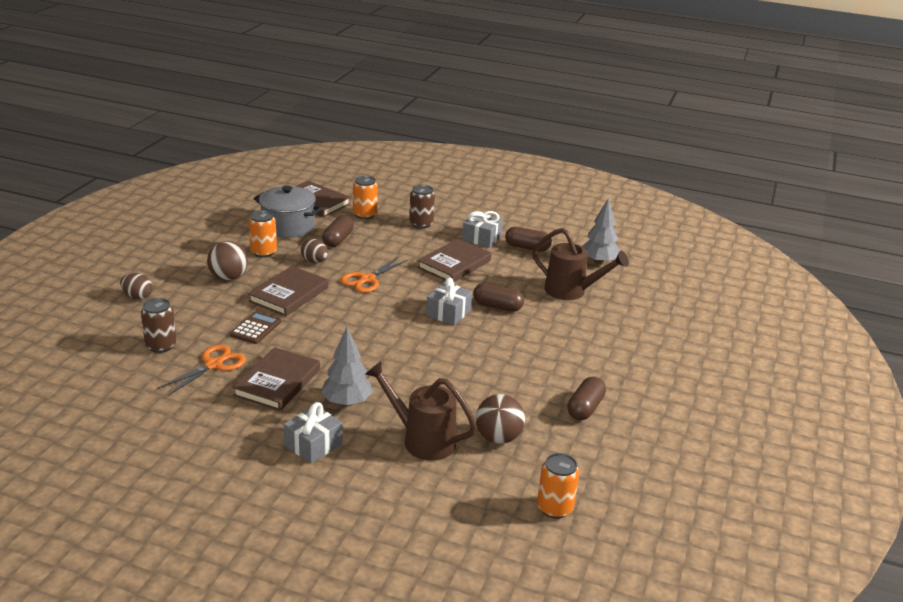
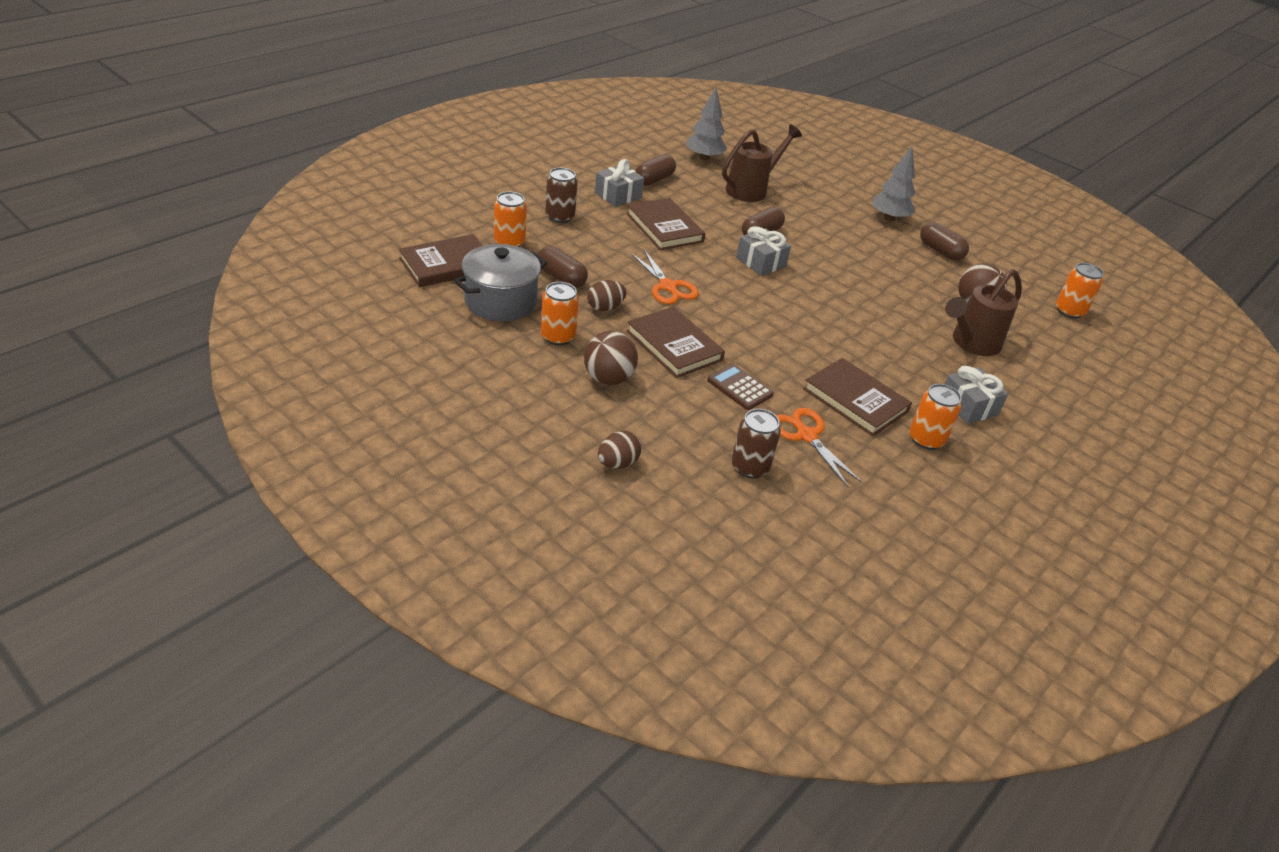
camera: 70 degrees left, 10 degrees up
grey tree [321,327,373,406] -> grey tree moved to [872,147,915,221]
none -> orange can [909,384,962,450]

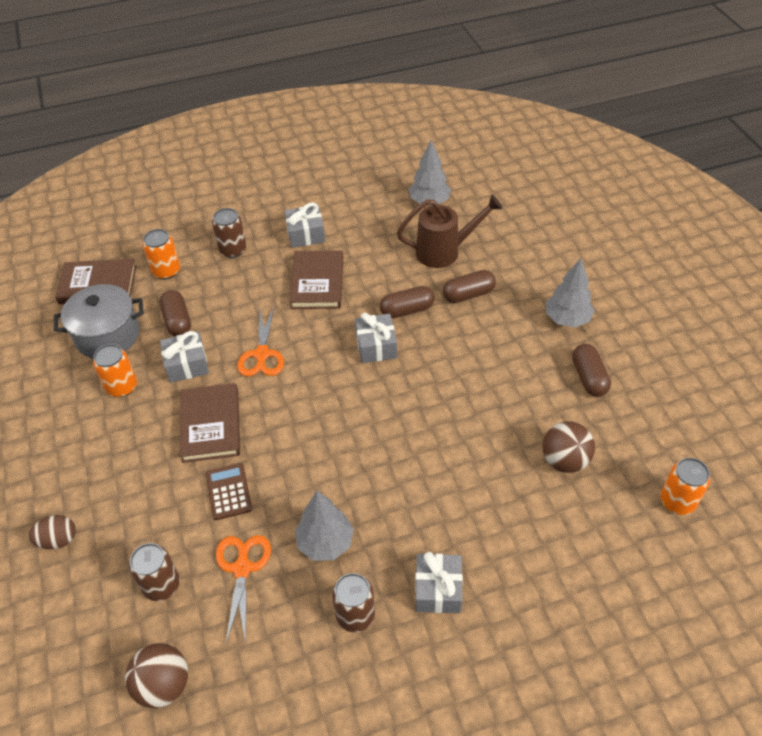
camera: 35 degrees right, 10 degrees up
brown ball [584,331,638,385] -> brown ball moved to [125,643,188,708]
brown egg [587,280,627,311] -> grey gift [160,331,209,383]
brown capsule [635,154,676,186] -> brown capsule moved to [443,270,496,303]
brown book [803,358,912,436] -> grey tree [295,491,354,561]
orange can [909,384,962,450] -> brown can [332,573,375,632]
brown watering can [945,269,1022,356] -> none

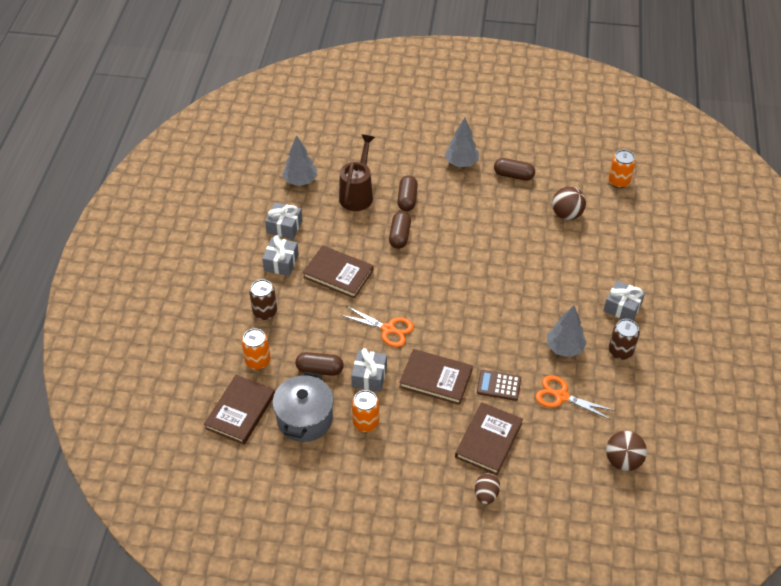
camera: 65 degrees left, 0 degrees up
brown can [129,543,180,601] -> none
grey gift [355,312,397,363] -> grey gift moved to [265,202,302,239]
none -> brown book [455,402,523,475]

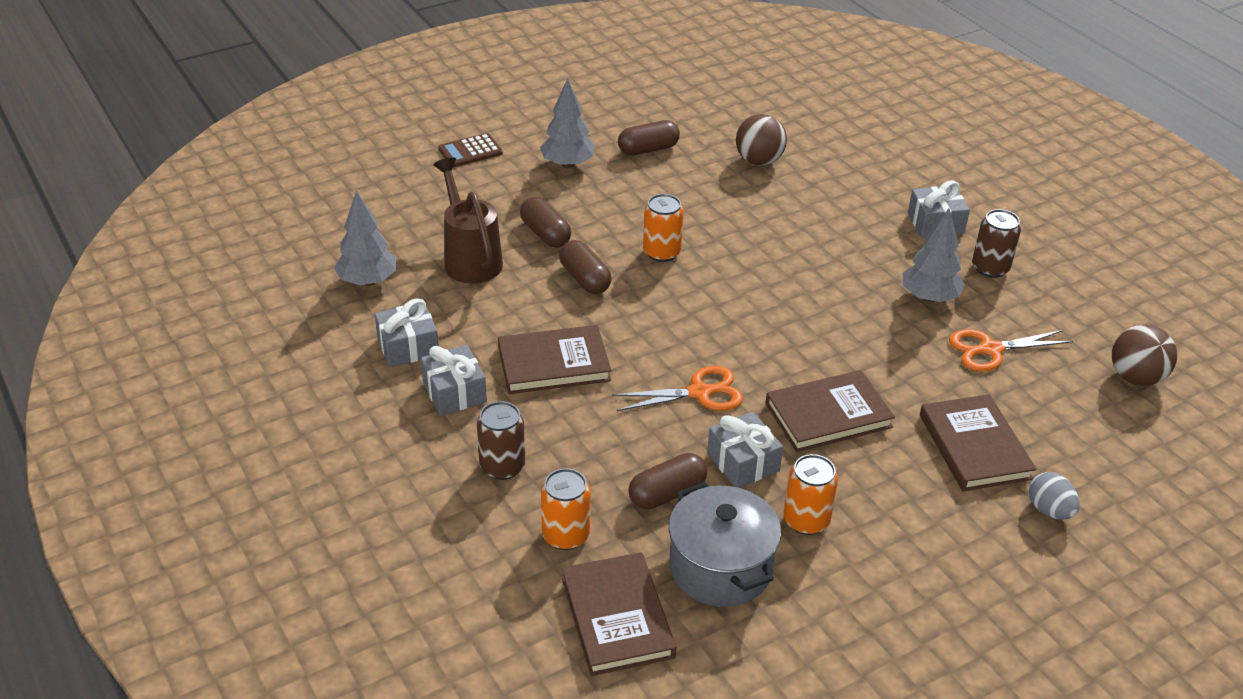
camera: 40 degrees left, 10 degrees down
brown egg [475,473,500,505] -> grey egg [1029,472,1079,520]
brown calculator [477,370,521,401] -> brown calculator moved to [438,133,503,167]
orange can [608,150,636,188] -> orange can moved to [643,194,684,262]

